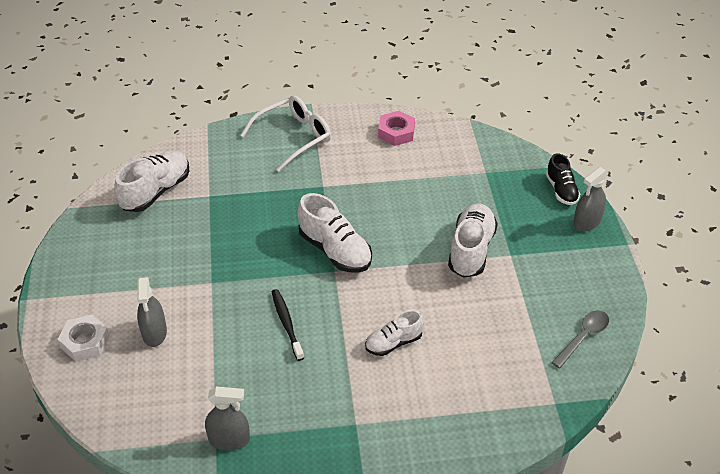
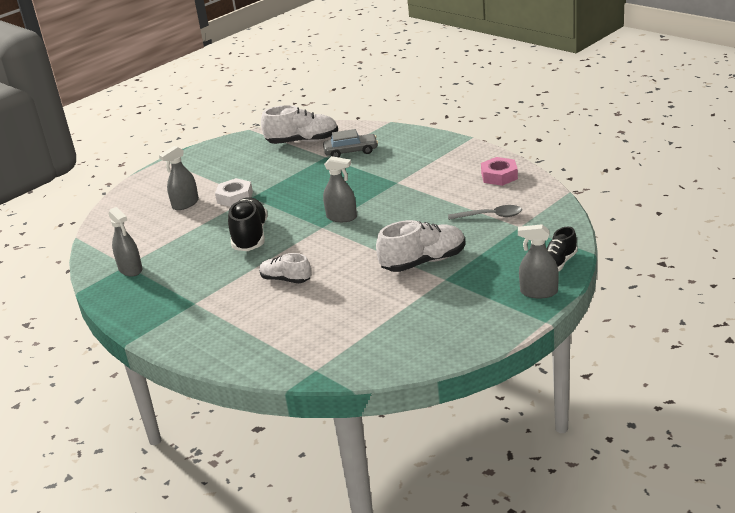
camera: 55 degrees right, 15 degrees down
white nut [58,314,110,362] -> white nut moved to [215,178,253,207]
white glasses [240,95,331,172] -> none
black toothbrush [272,289,304,361] -> black shoe [228,197,267,251]
white shoe [298,193,372,273] -> grey spray bottle [323,156,357,222]
grey spoon [551,310,609,369] -> grey spoon moved to [448,205,522,220]
none -> grey car [323,129,378,157]

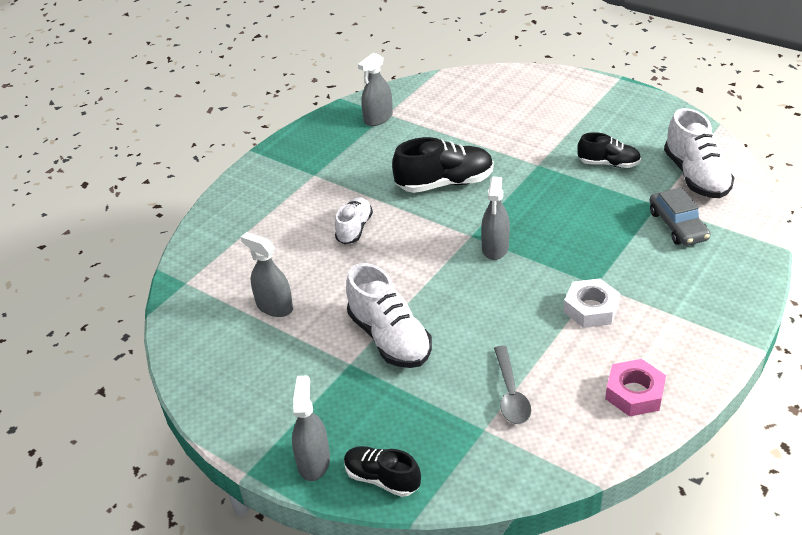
camera: 80 degrees right, 10 degrees up
grey spray bottle [159,146,199,210] -> grey spray bottle moved to [241,232,293,317]
white nut [215,178,253,207] -> white nut moved to [564,278,620,328]
none -> black shoe [577,132,641,168]

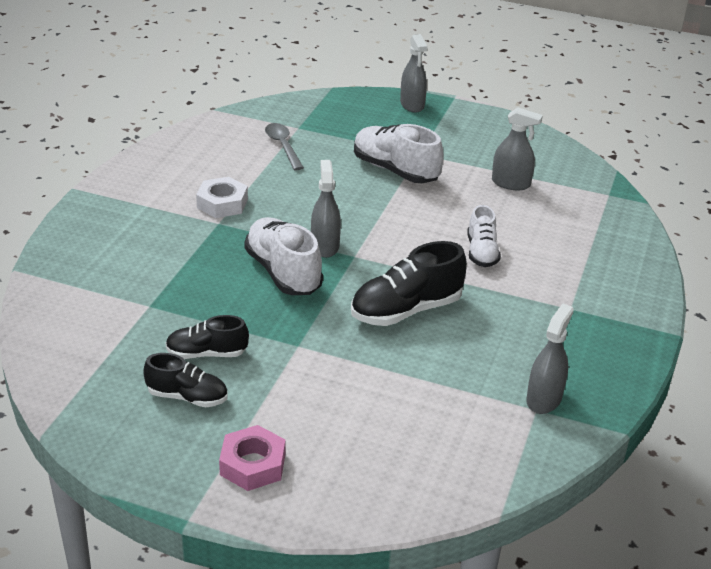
camera: 160 degrees right, 5 degrees down
black shoe [344,446,421,497] -> black shoe moved to [143,353,228,408]
pink nut [605,359,666,417] -> pink nut moved to [219,425,285,491]
grey car [650,187,710,246] -> none
white shoe [664,108,734,198] -> white shoe moved to [244,217,323,295]

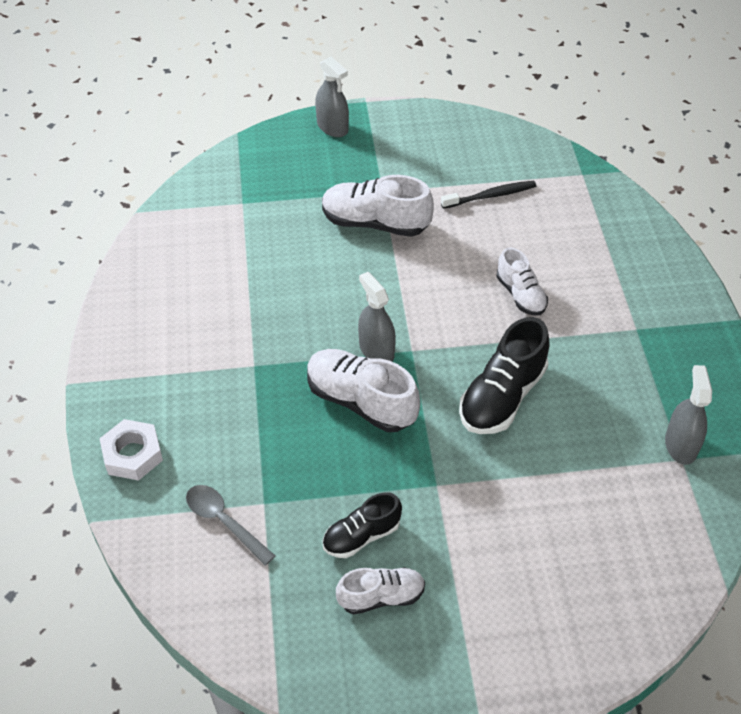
camera: 25 degrees left, 15 degrees up
black shoe [143,353,228,408] -> white shoe [336,567,425,614]
white nut [196,177,248,218] -> white nut moved to [99,419,163,481]
pink nut [219,425,285,491] -> none
grey spoon [265,123,304,170] -> grey spoon moved to [186,485,275,566]
grey spray bottle [492,108,543,190] -> black toothbrush [441,181,536,209]

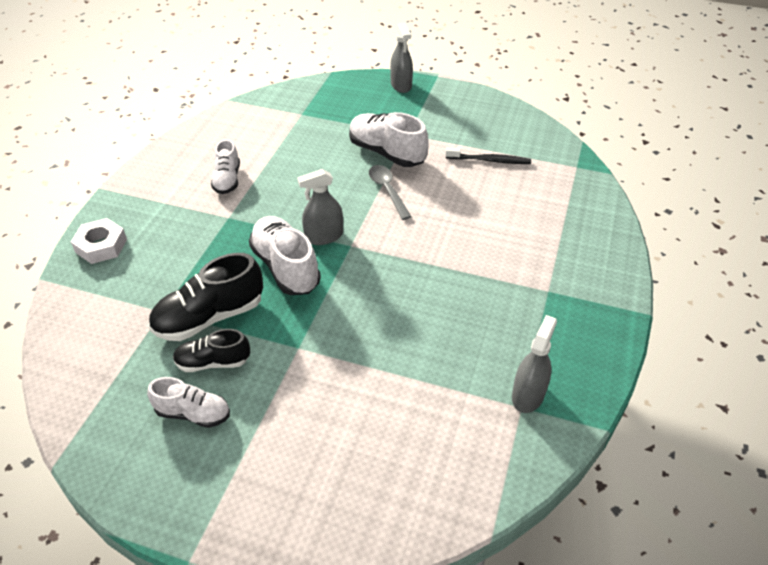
camera: 25 degrees right, 5 degrees down
grey spoon [186,485,275,566] -> grey spoon moved to [369,165,411,220]
grey spray bottle [358,272,396,362] -> grey spray bottle turned 105 degrees counterclockwise [297,169,343,245]
black shoe [459,317,550,434] -> black shoe moved to [149,253,263,341]
white shoe [496,247,548,316] -> white shoe moved to [211,139,240,194]

